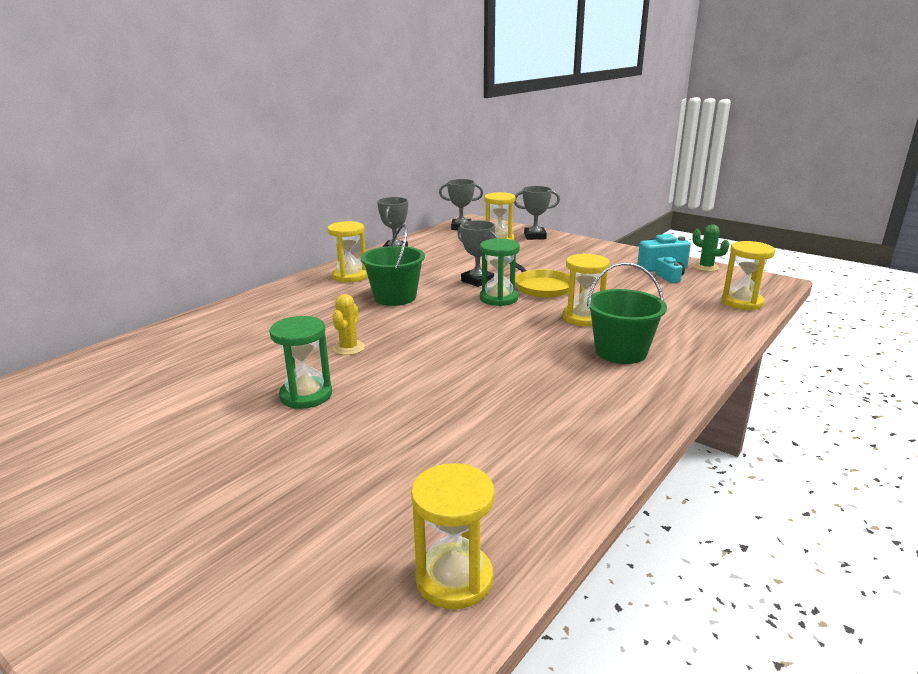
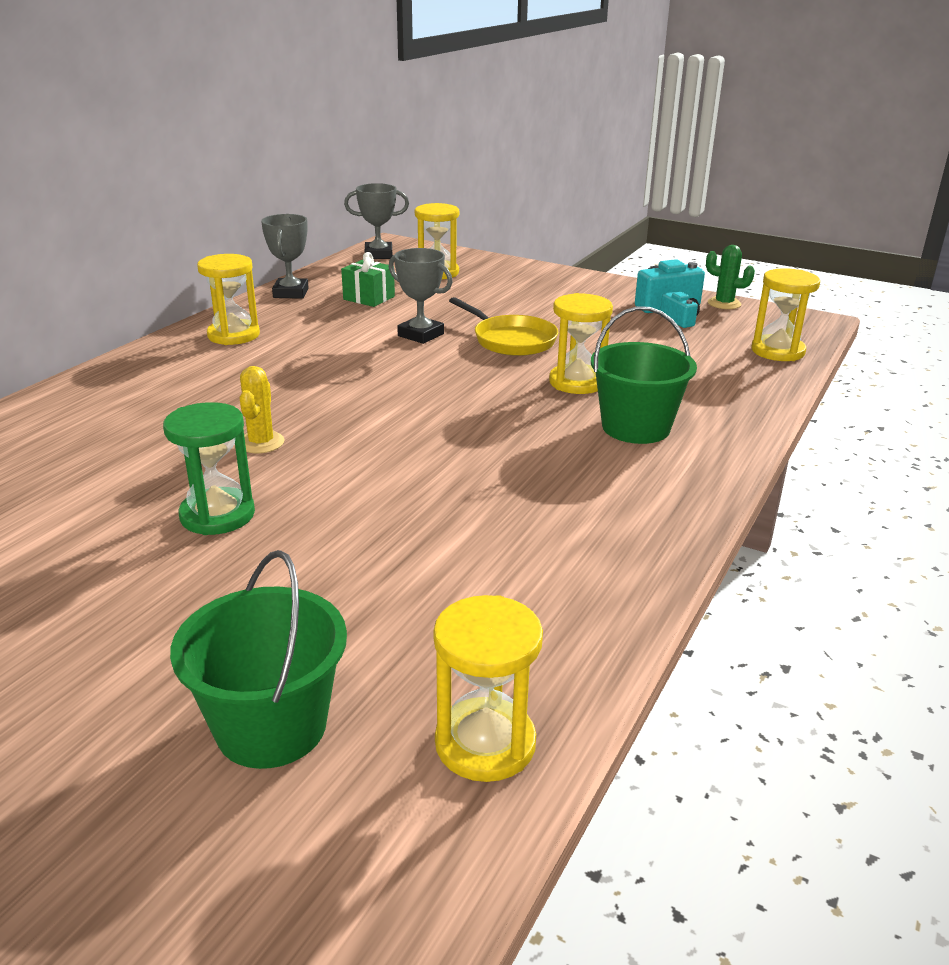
camera: 10 degrees left, 5 degrees up
green bucket [361,224,425,306] -> green bucket moved to [170,550,347,769]
green hourglass [480,238,520,306] -> none
grey trophy [514,186,560,240] -> none
none -> green gift [341,252,395,307]

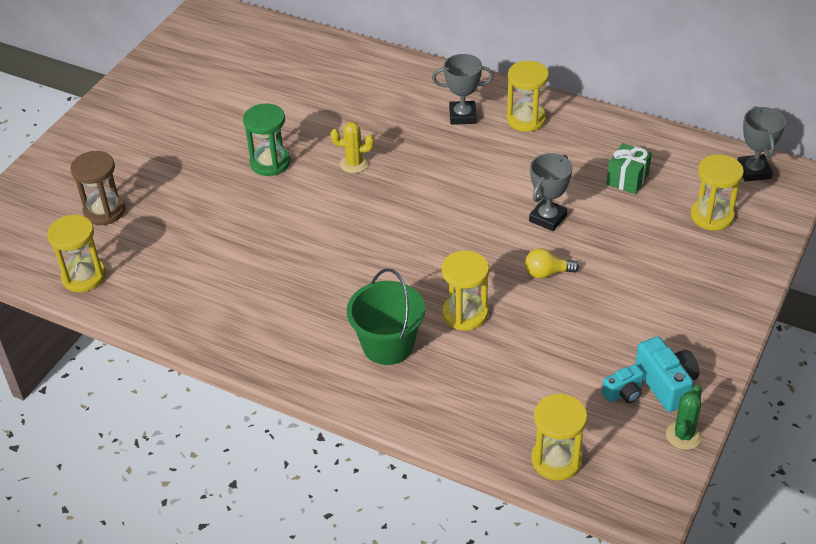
camera: 90 degrees right, 15 degrees up
green bucket [170,550,347,769] -> brown hourglass [70,151,125,225]
grey trophy [261,214,309,299] -> grey trophy moved to [432,54,494,125]
yellow pan [449,297,558,356] -> yellow light bulb [525,248,579,279]

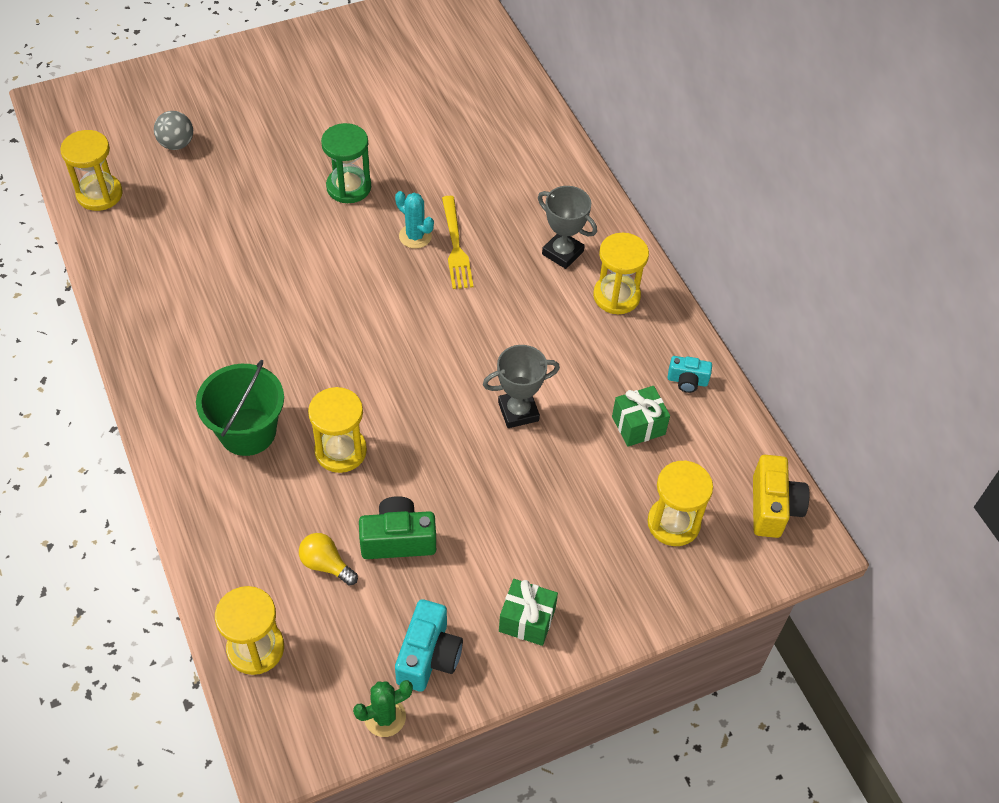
camera: 35 degrees right, 10 degrees up
brown hourglass [70,151,125,225] -> grey ball [154,111,193,150]
yellow cactus [330,121,374,173] -> turquoise cactus [395,191,434,249]
yellow light bulb [525,248,579,279] -> yellow light bulb moved to [299,533,358,586]
turquoise camera [602,364,644,403] -> turquoise camera moved to [668,356,712,393]
grey trophy [738,106,786,182] -> yellow camera [753,455,809,538]
none -> green camera [359,496,436,559]
none -> yellow fork [442,196,473,289]
none -> green gift [499,579,558,646]

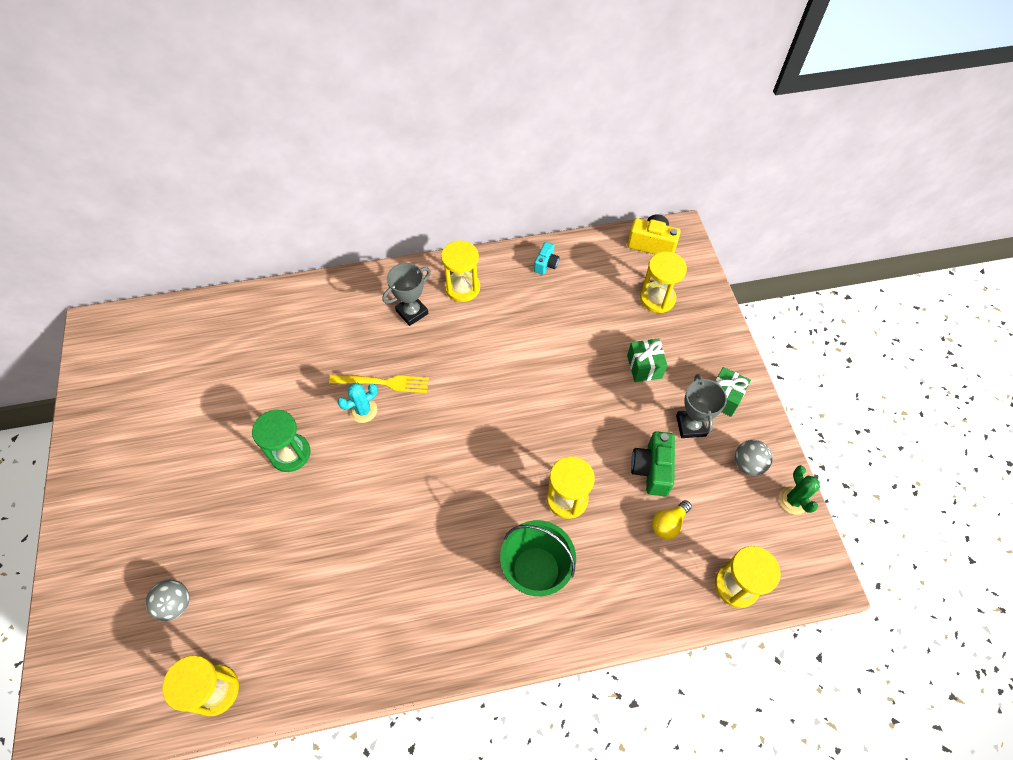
camera: 75 degrees left, 5 degrees up
turquoise camera [395,599,463,692] -> grey ball [735,440,773,476]
grey trophy [483,345,560,428] -> grey trophy moved to [676,374,727,438]
green gift [612,386,670,447] -> green gift moved to [627,338,667,382]

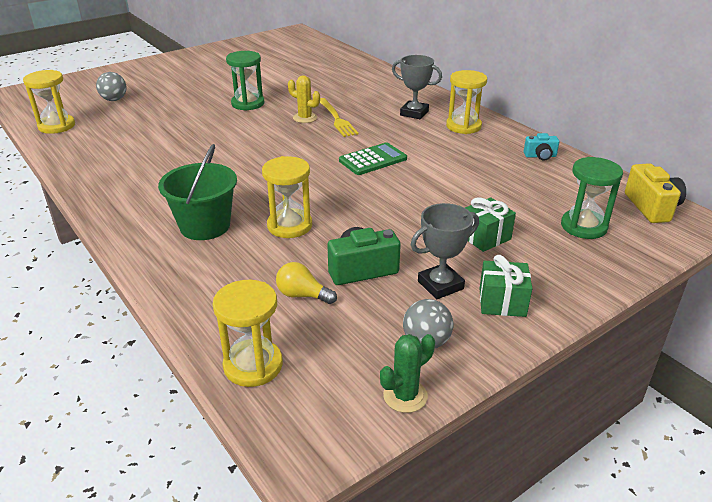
camera: 65 degrees right, 25 degrees down
turquoise cactus [338,383,378,423] -> yellow cactus [288,75,320,123]
yellow hourglass [640,251,687,313] -> green hourglass [561,157,623,239]
none -> green calculator [339,142,407,175]

